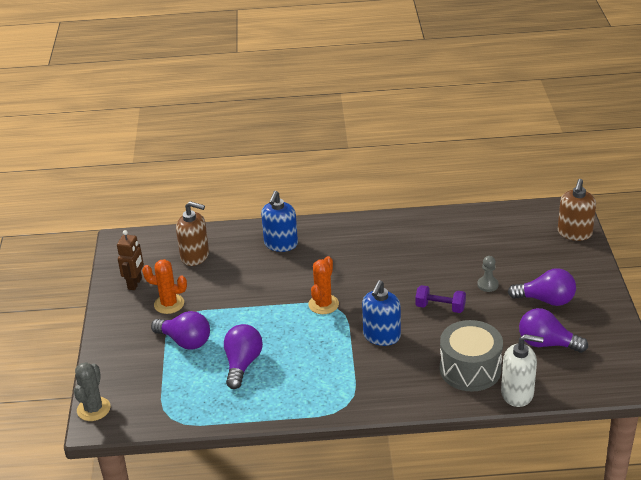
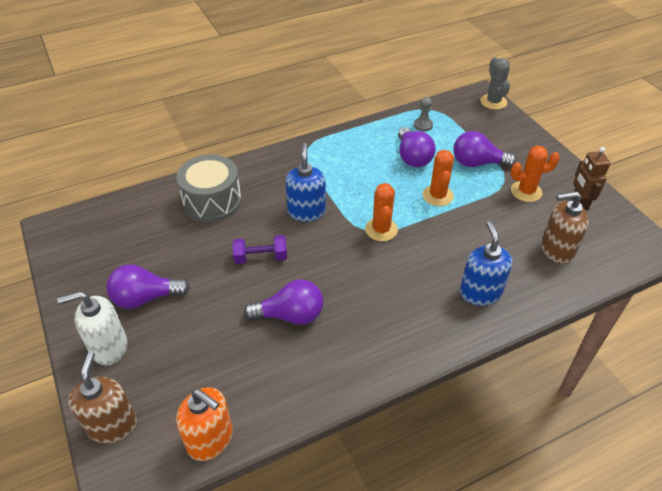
camera: 155 degrees right, 10 degrees up
grey pawn [477,256,499,292] -> grey pawn moved to [414,97,433,131]
white soap dispenser [501,334,544,407] -> white soap dispenser moved to [57,291,127,365]
purple light bulb [519,308,588,353] -> purple light bulb moved to [244,279,323,325]
none -> orange soap dispenser [176,387,233,461]
none -> orange cactus [422,150,454,206]

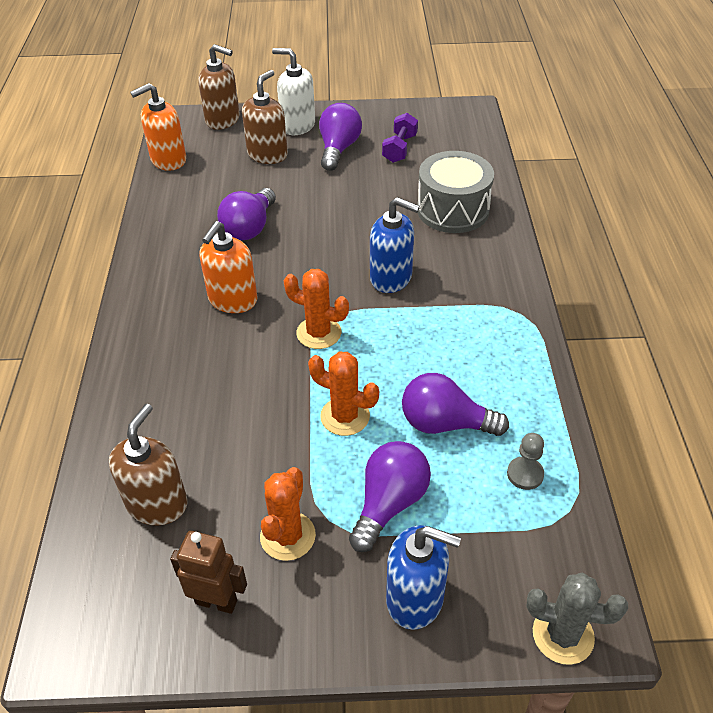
camera: 115 degrees right, 0 degrees up
white soap dispenser [57,291,127,365] -> white soap dispenser turned 75 degrees counterclockwise [272,48,315,135]
purple dumbbell [232,235,287,264] -> purple dumbbell moved to [382,113,418,163]
blue soap dispenser [460,221,512,306] -> blue soap dispenser moved to [386,525,461,630]
none -> orange soap dispenser [199,221,257,313]
none -> brown soap dispenser [242,70,288,164]

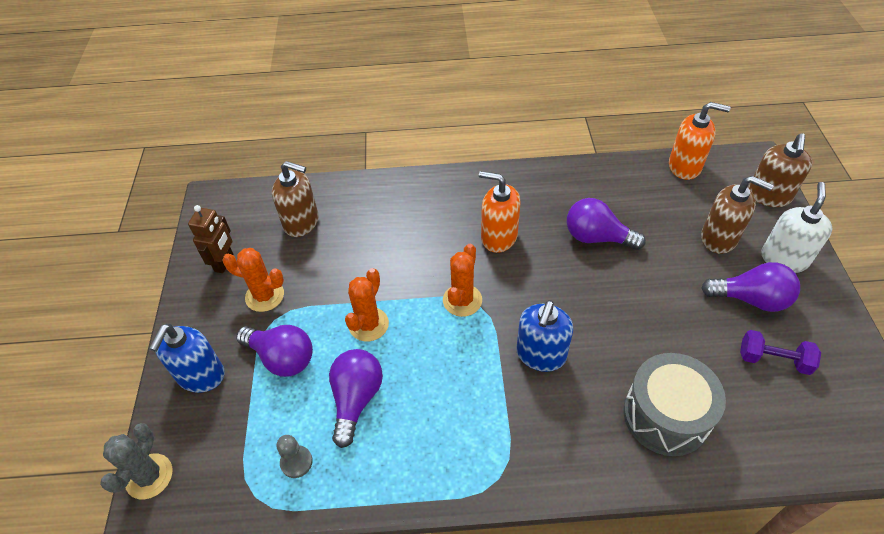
camera: 90 degrees right, 5 degrees up
orange soap dispenser [130,83,186,171] -> orange soap dispenser turned 135 degrees clockwise [669,102,731,180]

